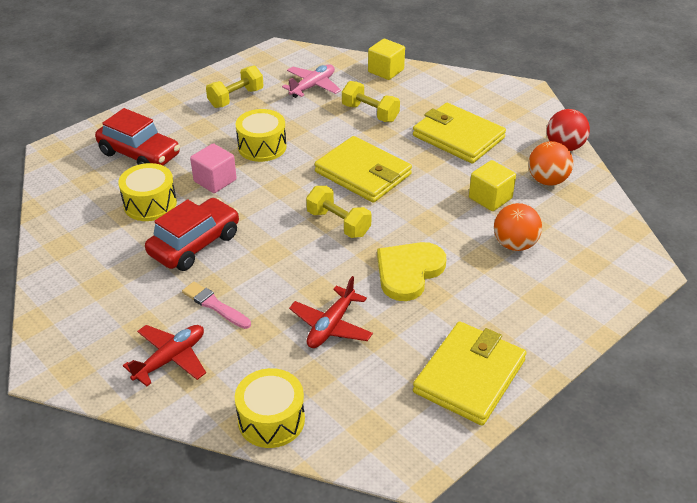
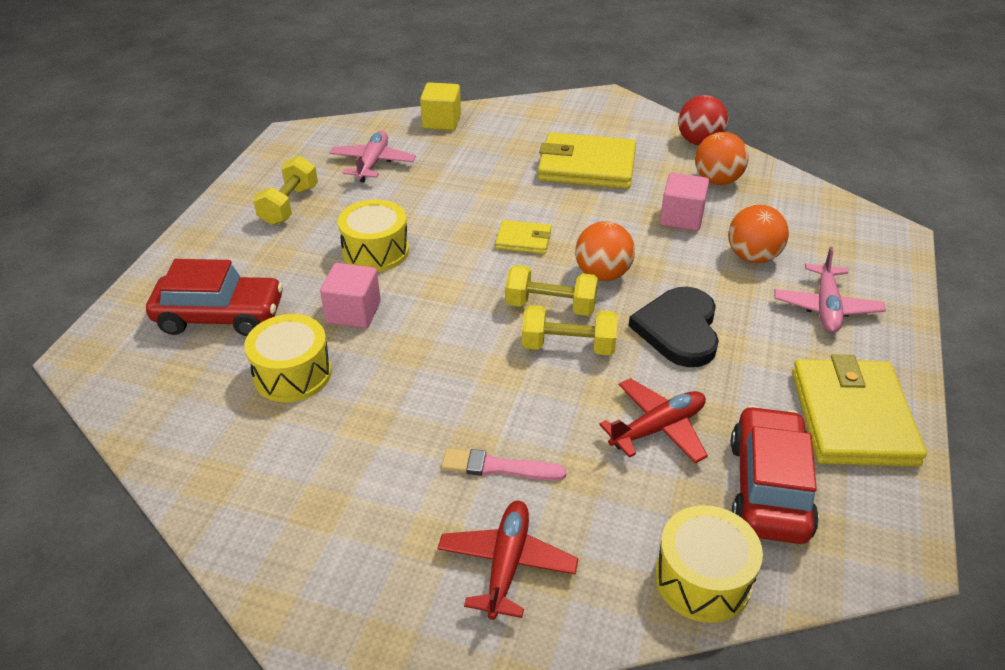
camera: 30 degrees left, 0 degrees up
red car [145,198,239,271] -> red car moved to [731,405,819,544]
red plane [289,276,373,348] -> red plane turned 120 degrees counterclockwise [599,378,708,464]
yellow wallet [314,136,412,203] -> yellow wallet [495,220,551,254], size x0.50
yellow dumbbell [342,81,400,122] -> yellow dumbbell moved to [522,305,618,355]
yellow heart [377,242,446,301] -> black heart [629,287,719,367]
yellow cube [469,160,516,211] -> pink cube [660,173,709,231]
none -> orange ball [575,221,635,281]
none -> pink plane [774,246,886,333]

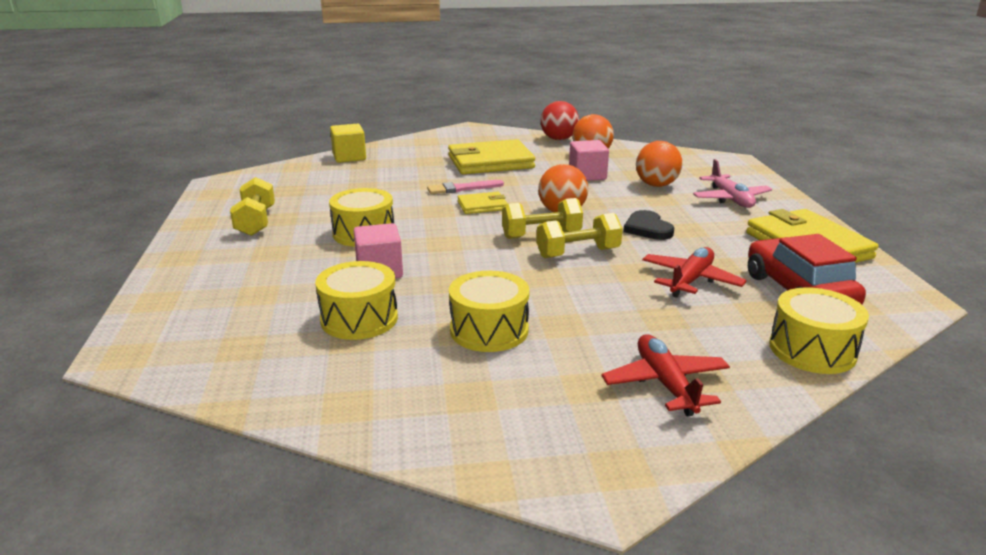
camera: 25 degrees left, 15 degrees down
red car [146,259,283,336] -> none
pink plane [330,131,416,182] -> none
pink brush [442,448,567,480] -> pink brush moved to [427,180,504,194]
black heart [629,287,719,367] -> black heart [623,210,675,240], size x0.66
none -> yellow drum [449,271,530,352]

